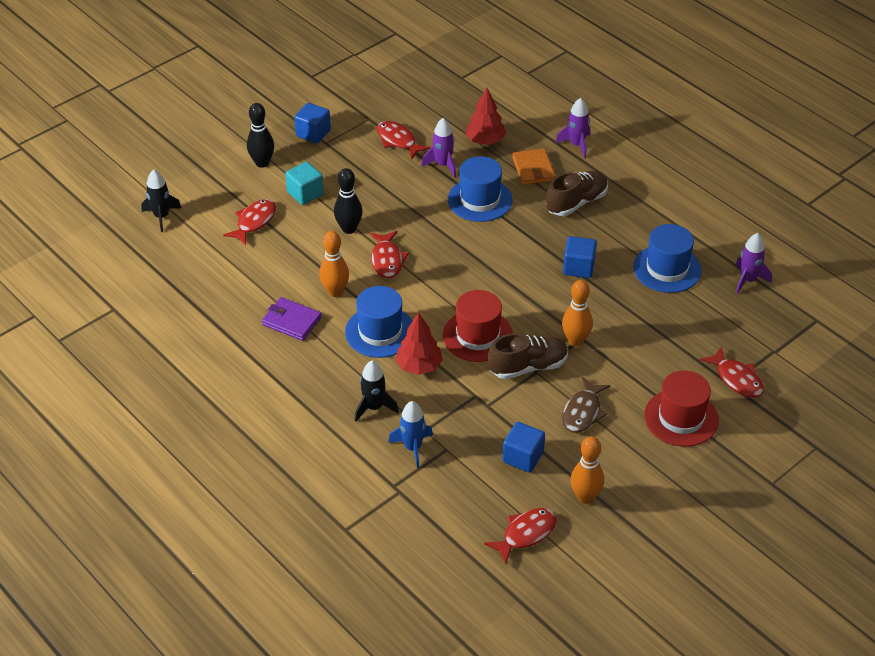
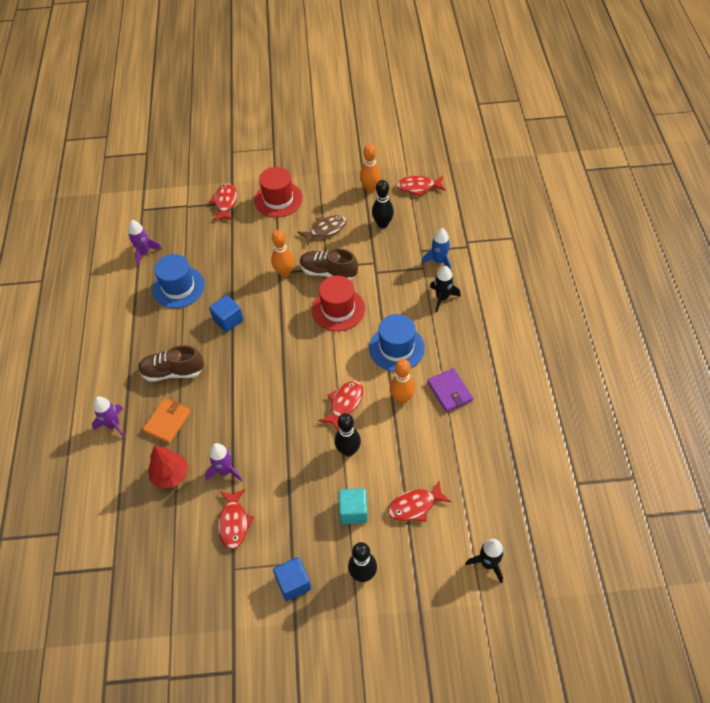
camera: 140 degrees left, 10 degrees up
red tree [395,312,443,375] -> none
blue hat [448,156,513,222] -> none
blue cube [502,422,545,473] -> black bowling pin [372,180,394,228]

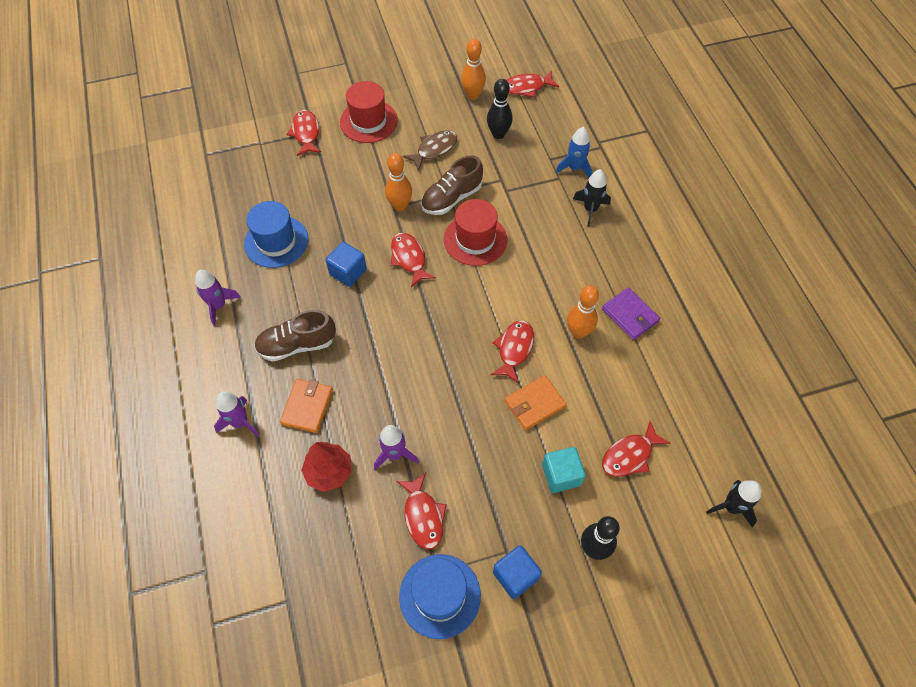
camera: 15 degrees left, 5 degrees up
purple rocket [128,220,162,266] -> purple rocket moved to [195,270,241,326]
brown shoe [300,249,358,280] -> brown shoe turned 45 degrees counterclockwise [421,155,483,215]
black bowling pin [334,413,361,457] -> orange wallet [505,375,567,430]
blue hat [369,314,425,372] -> blue hat moved to [399,554,481,639]
none -> red fish [391,233,436,287]

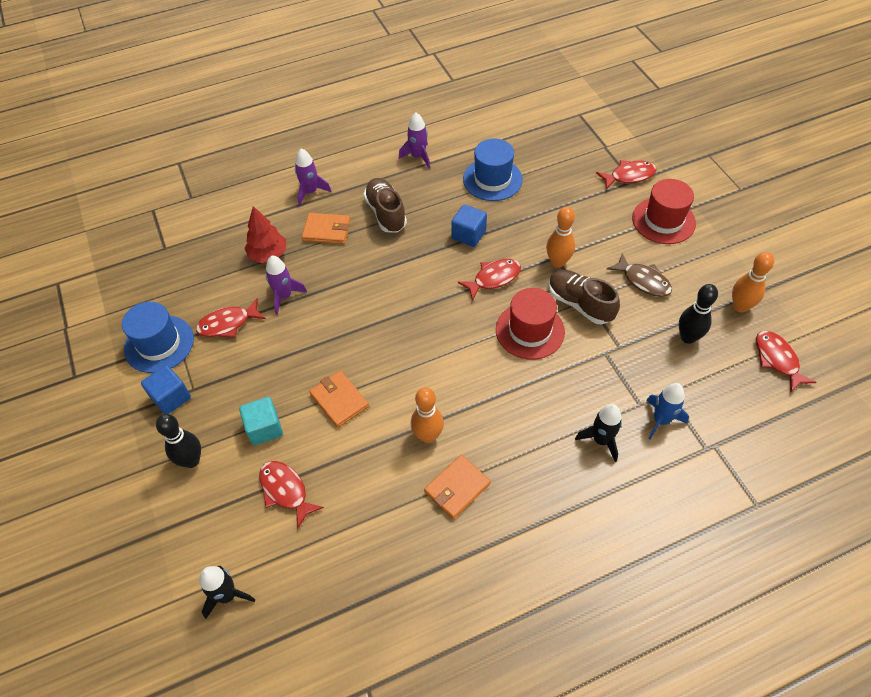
camera: 85 degrees right, 5 degrees down
red fish [491,320,534,384] -> none
purple wallet [602,288,660,340] -> orange wallet [424,455,491,519]

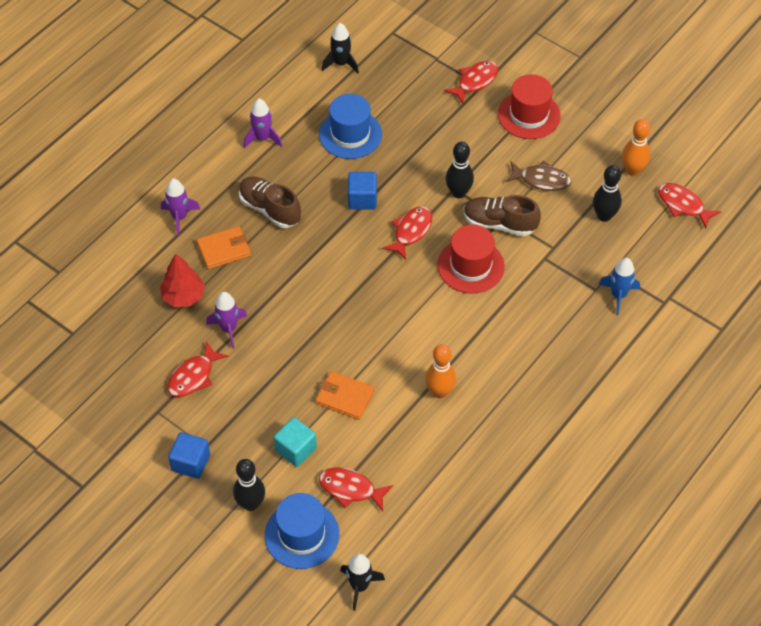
camera: 30 degrees left, 0 degrees up
blue hat [122,302,194,373] -> blue hat moved to [265,493,339,569]
orange wallet [424,455,491,519] -> none
orange bowling pin [546,207,575,268] -> black bowling pin [446,142,474,198]
black rocket [575,404,622,462] -> black rocket moved to [322,23,359,73]

